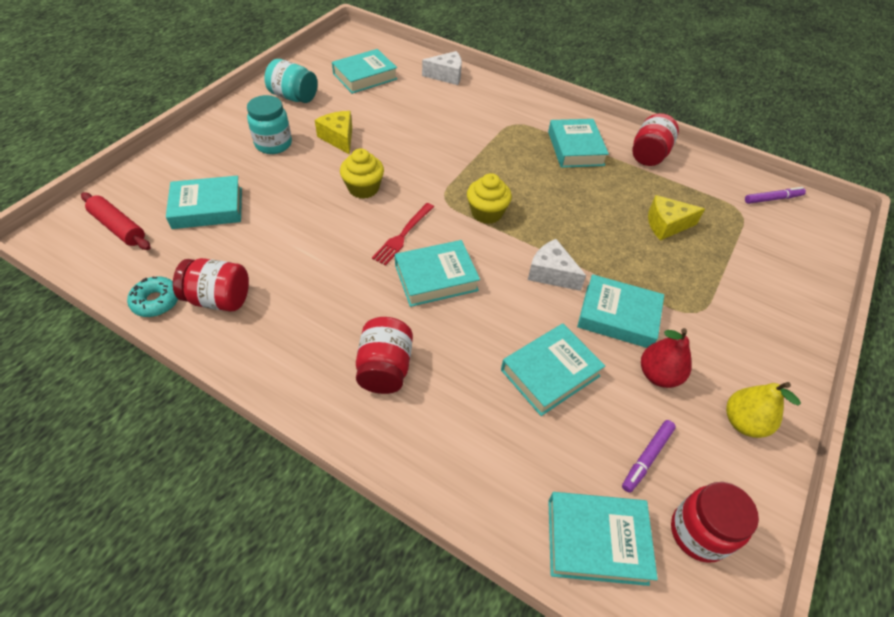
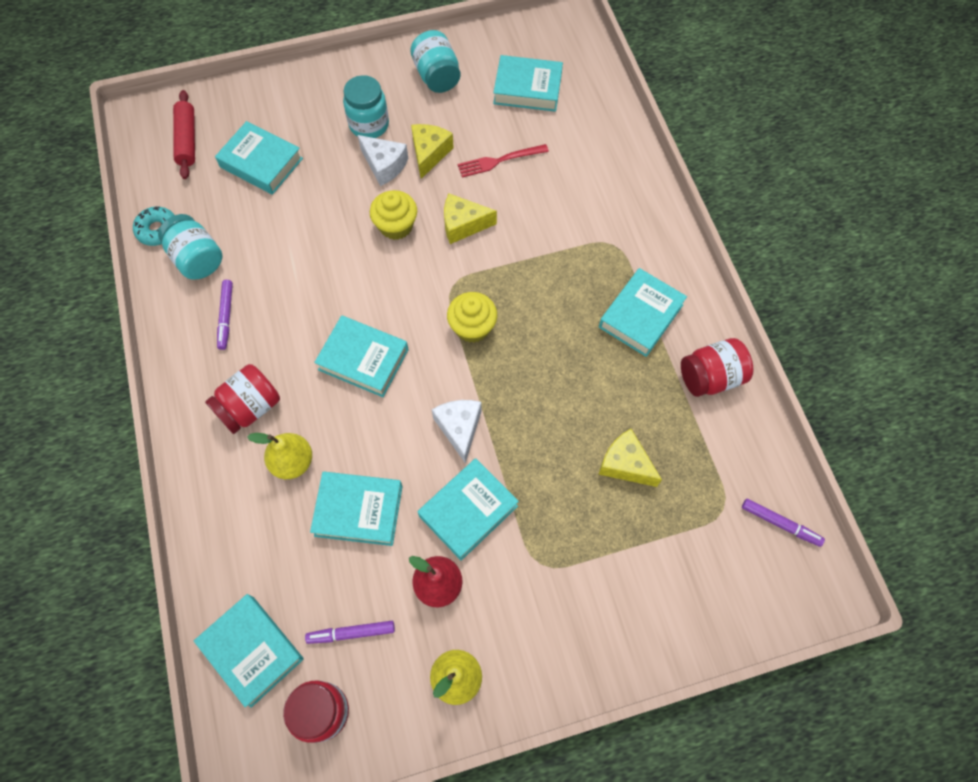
camera: 45 degrees right, 15 degrees up
red jar [173,258,249,311] -> turquoise jar [158,214,223,280]
red fork [372,203,434,265] -> red fork moved to [457,144,549,178]
white cheese [422,51,462,85] -> white cheese moved to [358,135,408,186]
turquoise book [577,274,664,348] -> turquoise book turned 75 degrees clockwise [418,458,519,561]
none -> purple marker [217,280,233,350]
none -> yellow pear [247,433,312,479]
none -> yellow cheese [444,193,497,244]

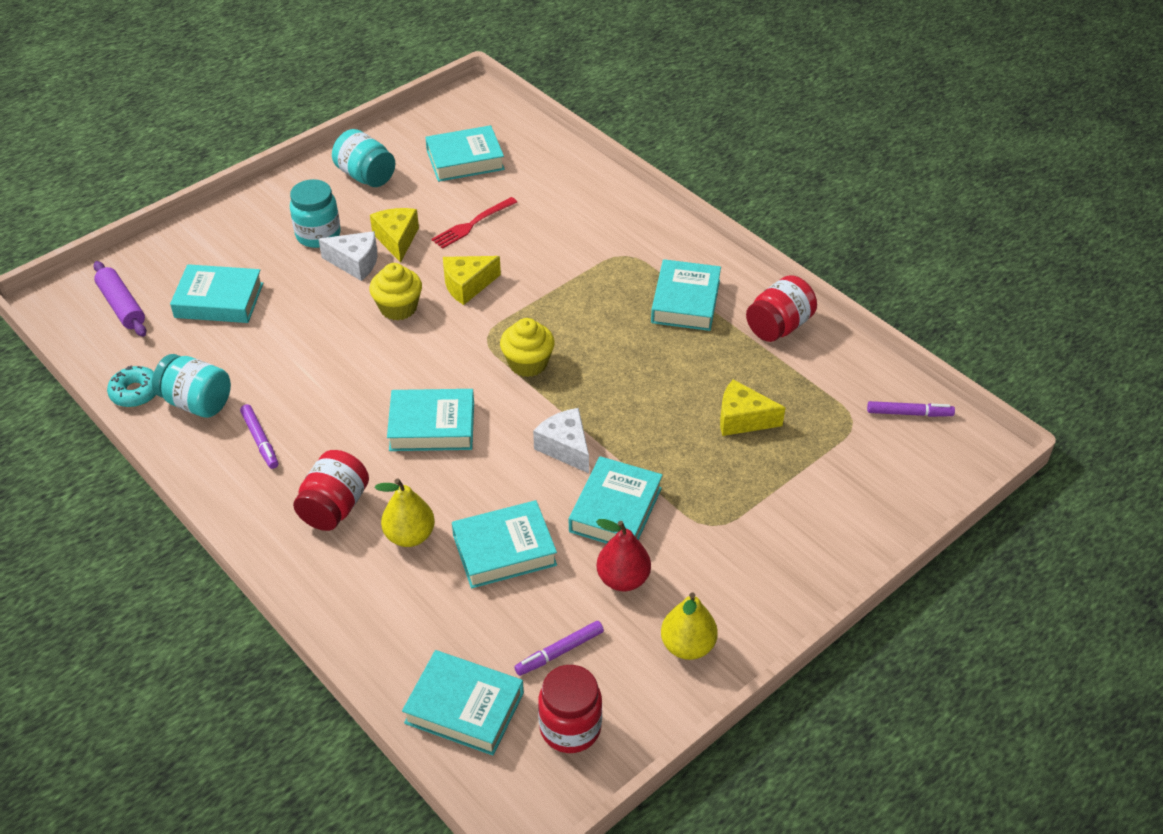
camera: 25 degrees left, 20 degrees down
red rolling pin [173,90,195,179] -> purple rolling pin [93,261,146,337]

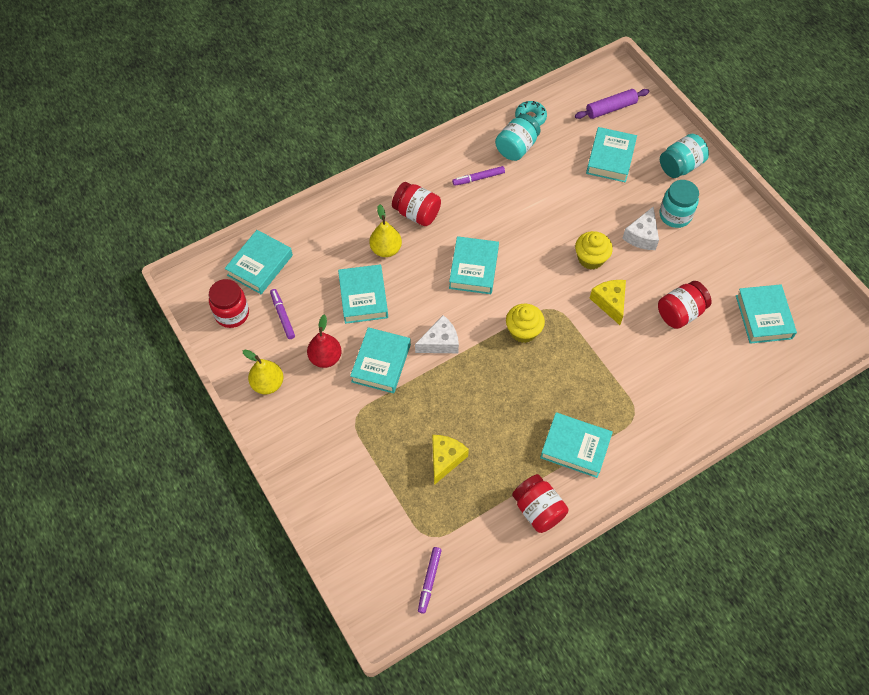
camera: 100 degrees right, 15 degrees up
turquoise jar [332,129,395,187] -> turquoise jar moved to [660,134,709,178]
yellow cheese [370,208,419,263] -> none
red fork [431,197,517,249] -> red jar [658,281,712,329]
turquoise book [569,456,663,544] -> turquoise book turned 75 degrees clockwise [350,327,411,393]

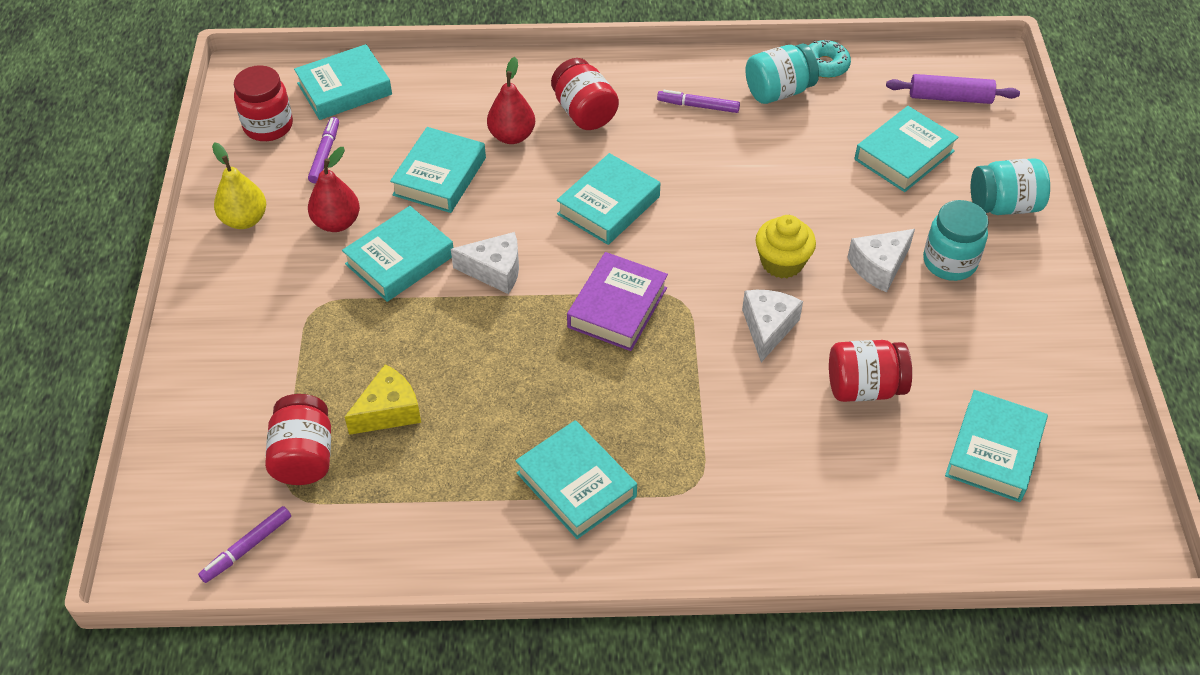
camera: 30 degrees right, 10 degrees down
yellow pear [369,204,402,257] -> red pear [487,57,535,144]
yellow cupcake [506,303,545,343] -> purple book [567,252,668,351]
red jar [512,474,568,533] -> red jar moved to [265,394,331,485]
yellow cheese [589,280,626,325] -> white cheese [742,290,803,362]

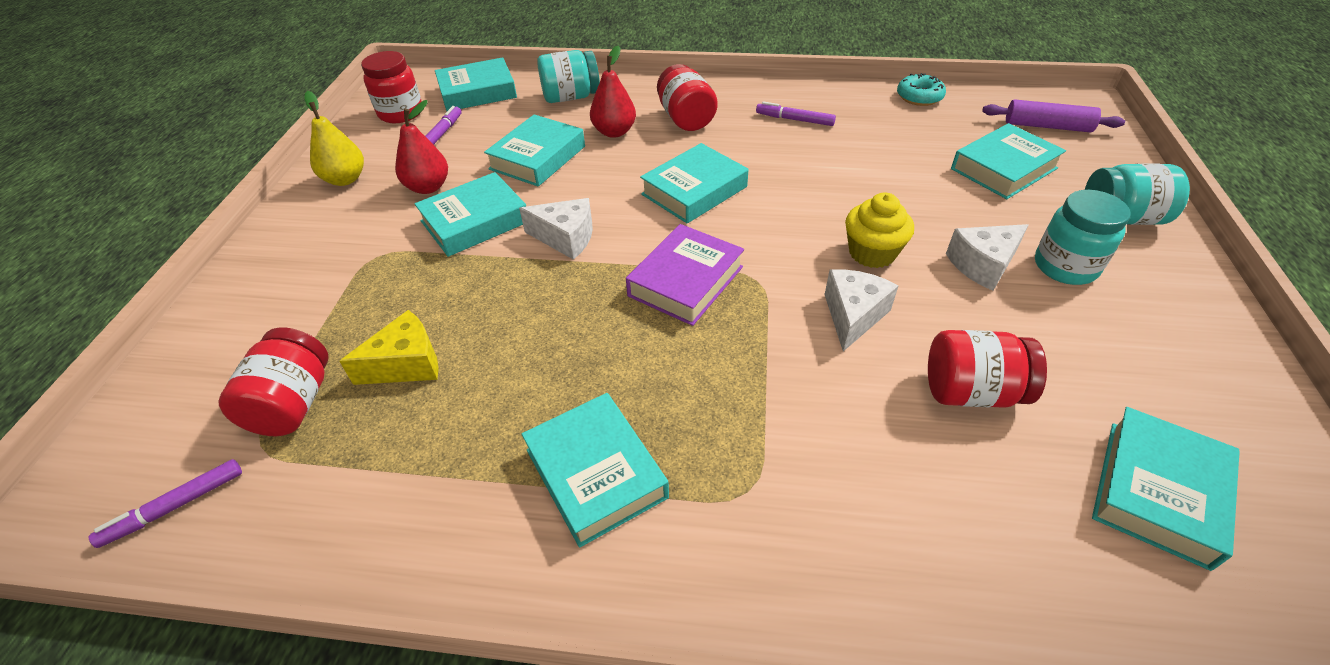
camera: 10 degrees right, 5 degrees down
turquoise jar [745,43,819,104] -> turquoise jar moved to [537,50,600,103]

